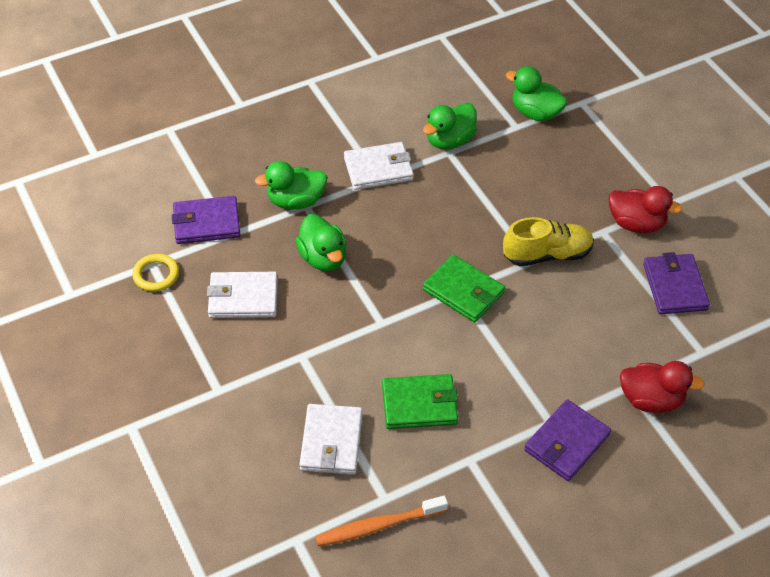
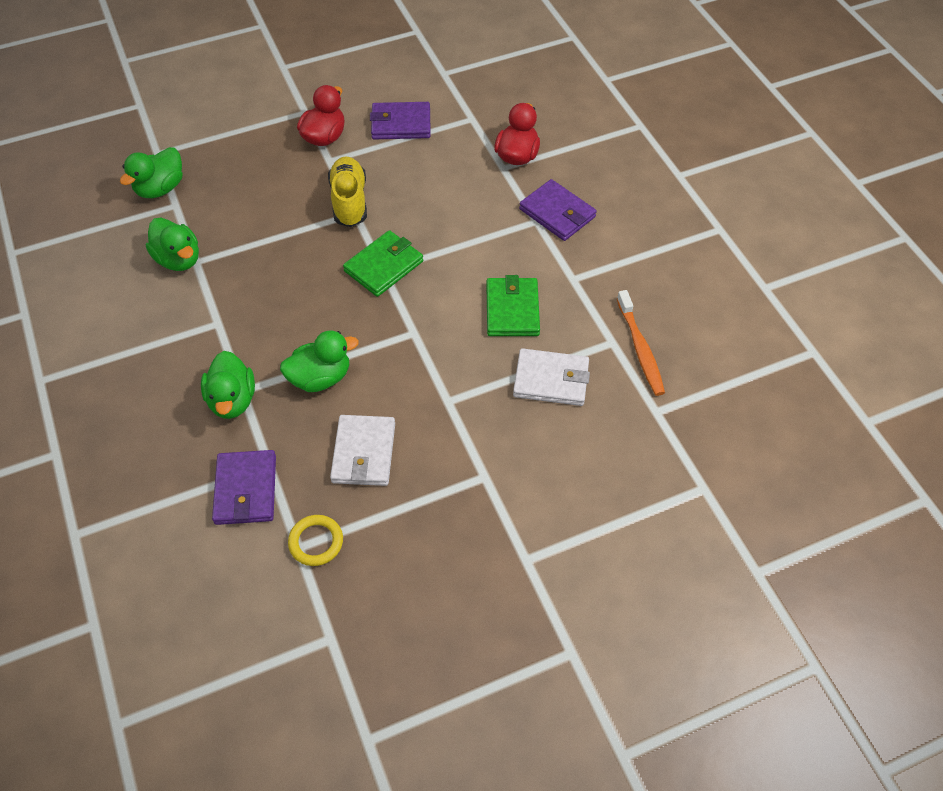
camera: 85 degrees left, 5 degrees up
white wallet [344,142,414,190] -> none

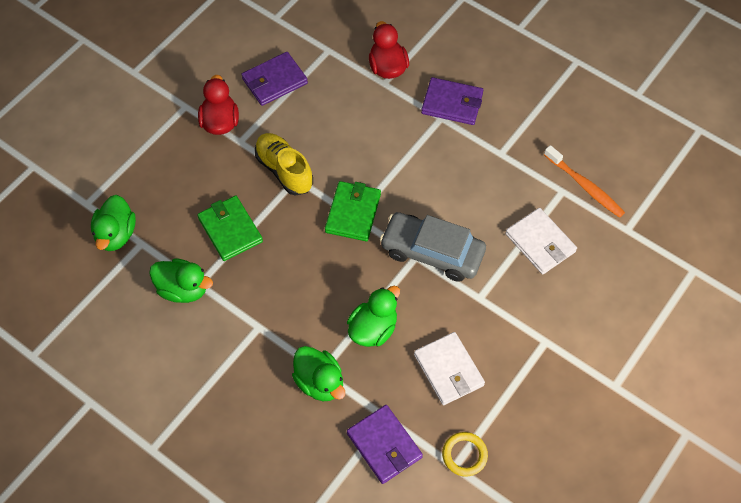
camera: 30 degrees left, 5 degrees up
green wallet [486,275,540,336] -> green wallet moved to [197,196,263,261]
white wallet [513,348,590,406] -> white wallet turned 75 degrees clockwise [505,208,577,274]
none -> grey car [380,212,486,282]

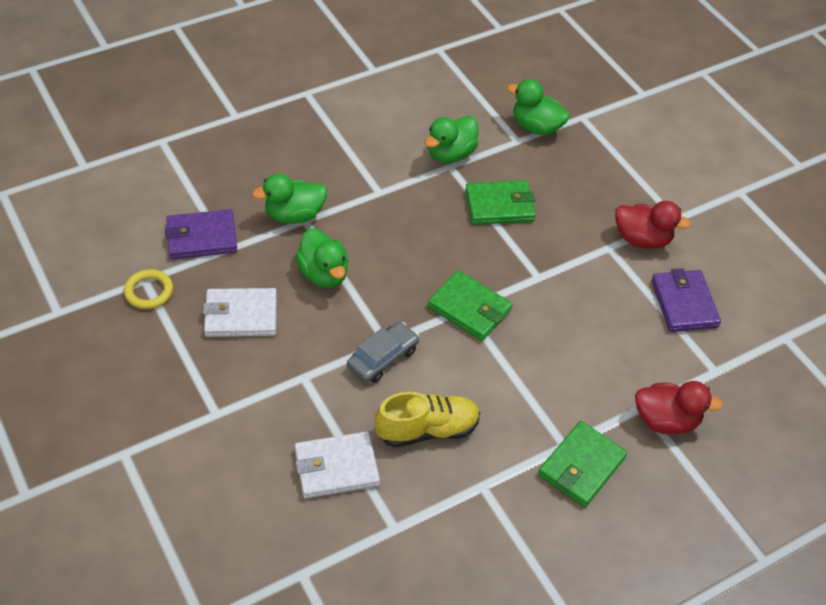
camera: 110 degrees right, 10 degrees down
yellow shoe [255,133,313,195] -> yellow shoe moved to [375,392,480,447]
grey car [380,212,486,282] -> grey car [347,322,419,383], size x0.62
purple wallet [421,77,483,125] -> green wallet [538,421,627,507]
orange toothbrush [544,145,625,218] -> none

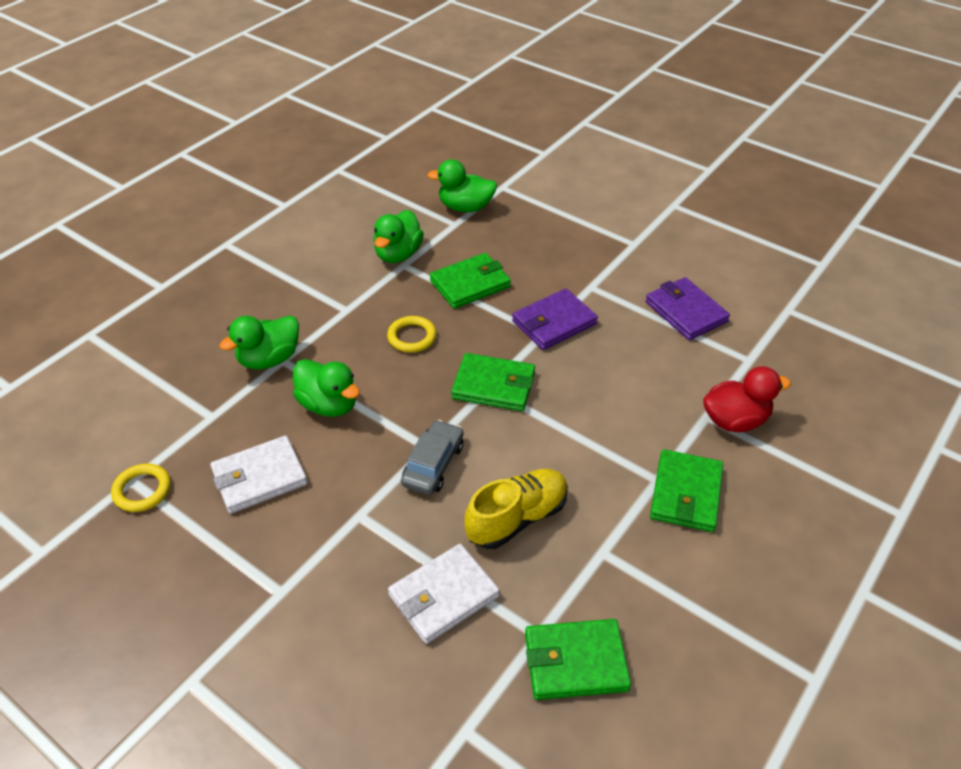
camera: 20 degrees left, 5 degrees down
purple wallet [165,209,237,259] -> purple wallet moved to [512,289,598,350]
red duck [615,201,691,249] -> none
none -> yellow ring [387,316,436,353]
none -> green wallet [525,619,631,700]

